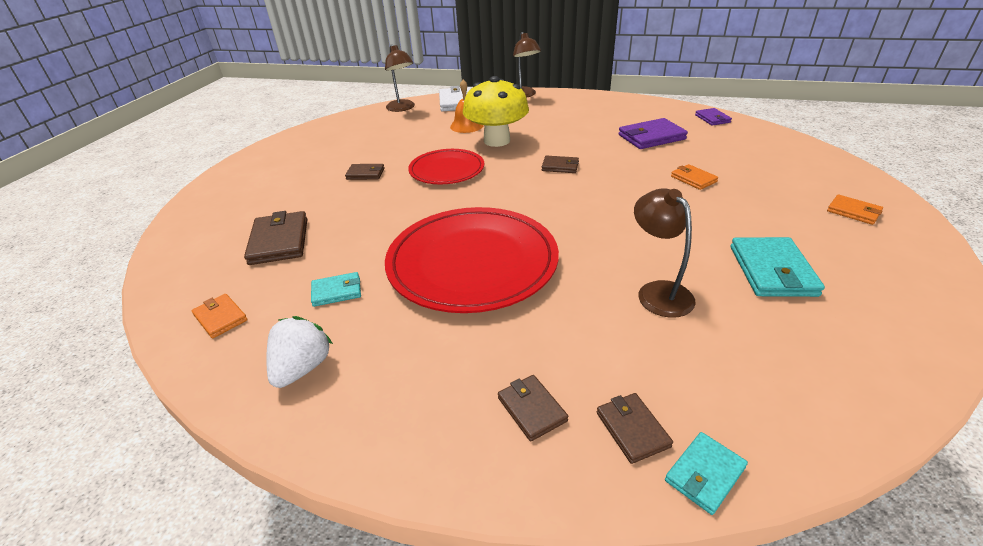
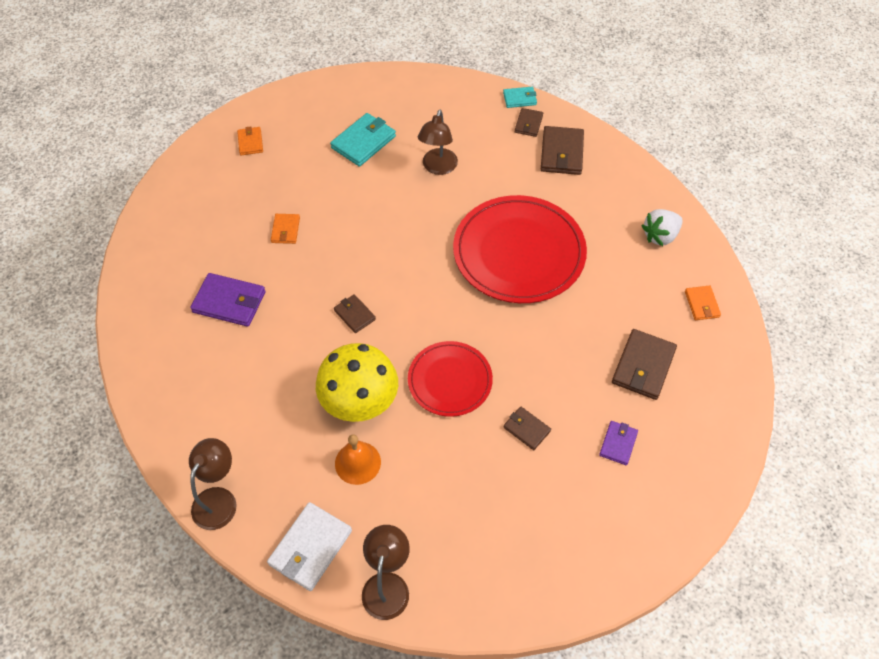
camera: 145 degrees left, 20 degrees up
turquoise wallet [311,272,361,307] -> none
brown wallet [498,375,568,442] -> brown wallet [541,126,584,175], size x1.72
purple wallet [695,108,732,126] -> purple wallet moved to [599,421,638,465]

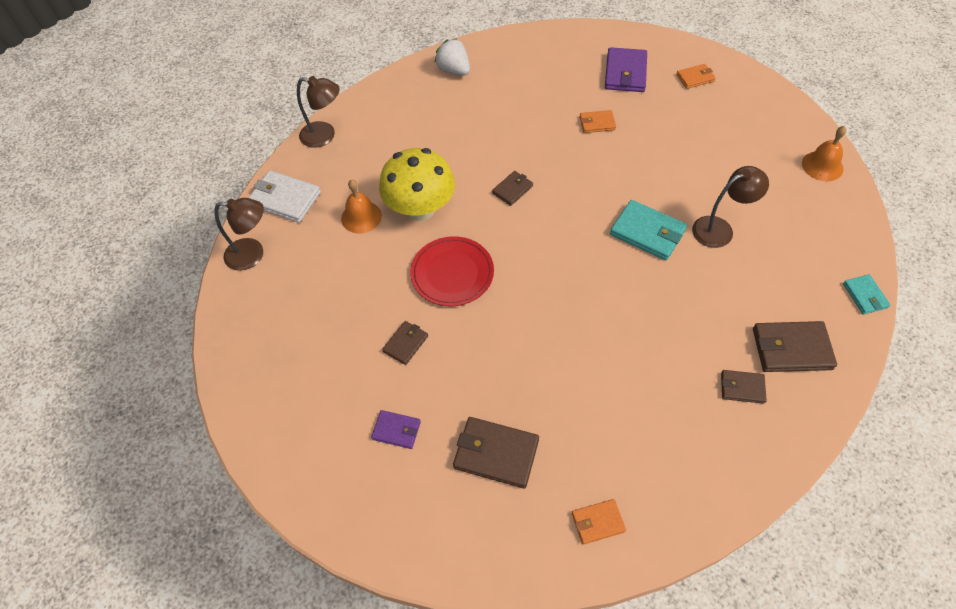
camera: 85 degrees right, 0 degrees up
purple wallet [190,273,266,327] -> purple wallet moved to [605,47,647,92]
turquoise wallet [330,113,396,167] -> turquoise wallet moved to [610,200,687,260]
brown lamp [418,110,458,175] -> brown lamp turned 150 degrees clockwise [692,166,769,248]
red plate [453,195,587,303] -> none
brown wallet [515,108,543,137] -> brown wallet moved to [721,370,767,404]
white strawberry [642,209,683,246] -> white strawberry moved to [434,38,470,75]
none -> orange bell [802,126,847,181]

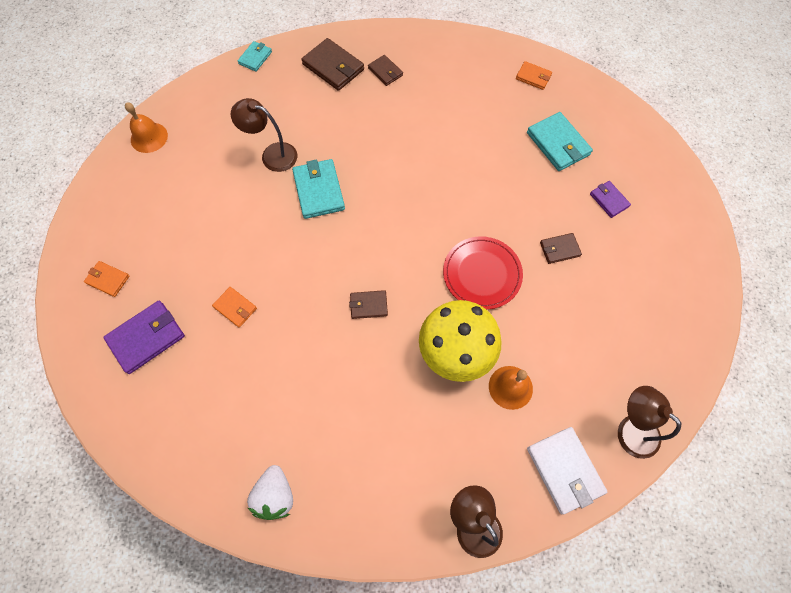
camera: 140 degrees left, 10 degrees up
brown wallet [453,417,539,489] -> turquoise wallet [527,112,593,171]

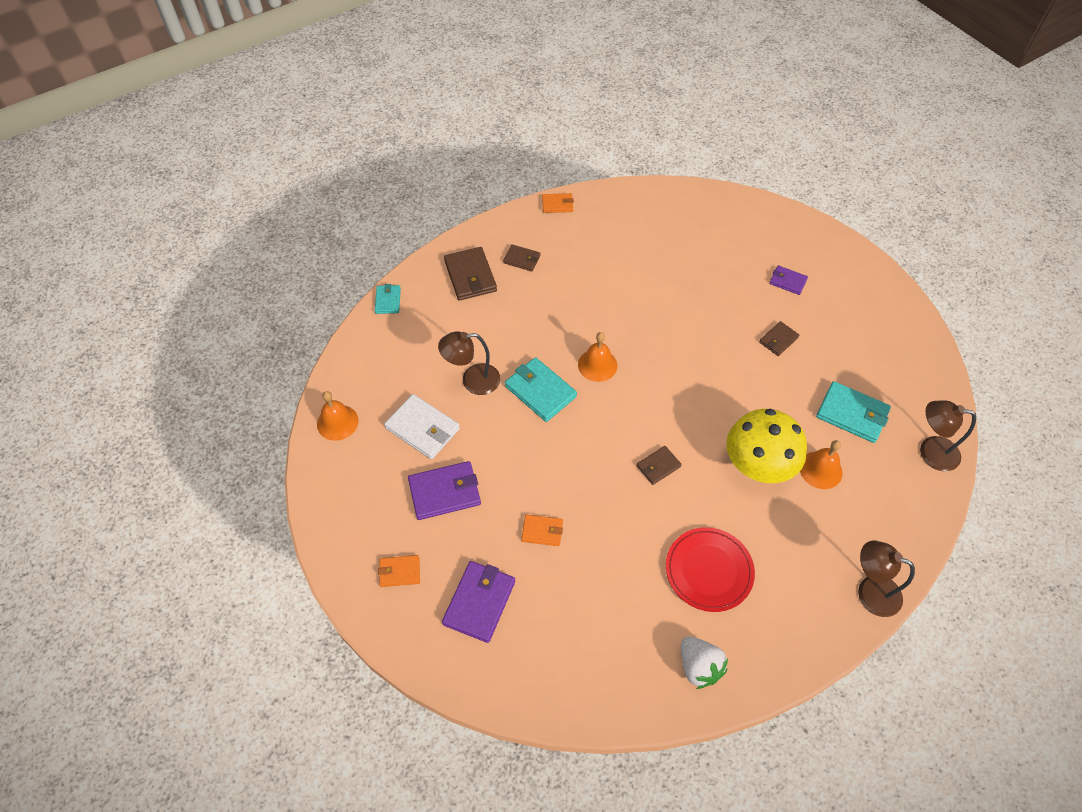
camera: 30 degrees left, 10 degrees down
brown wallet [302,38,364,91] -> brown wallet turned 60 degrees clockwise [444,247,497,301]
red plate [443,236,523,310] -> red plate moved to [666,527,755,612]
orange wallet [516,61,552,90] -> orange wallet moved to [542,193,574,213]
turquoise wallet [527,112,593,171] -> turquoise wallet moved to [816,381,891,443]
white wallet [527,427,607,514] -> white wallet moved to [384,394,460,459]
none -> purple wallet [408,461,481,520]
none -> orange bell [578,332,617,382]

